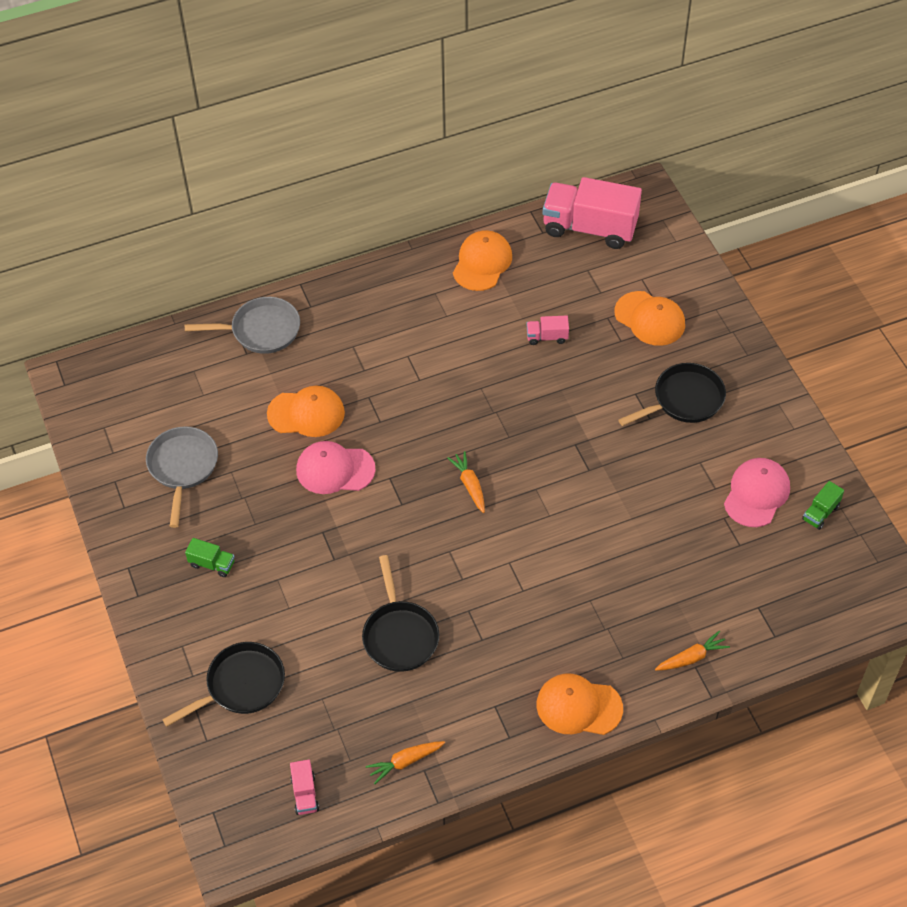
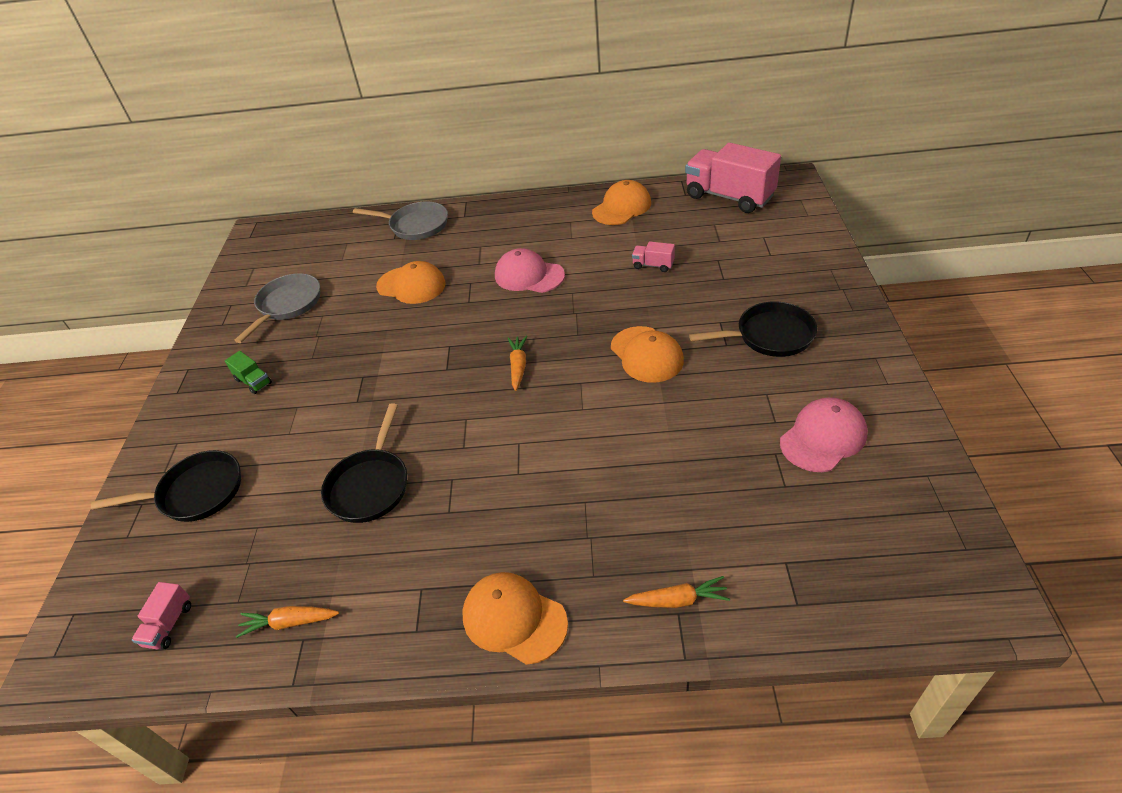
camera: 25 degrees right, 10 degrees down
pink cap [296,441,376,494] -> pink cap moved to [495,248,565,293]
orange cap [614,291,685,346] -> orange cap moved to [611,326,684,383]
green truck [802,481,844,530] -> none

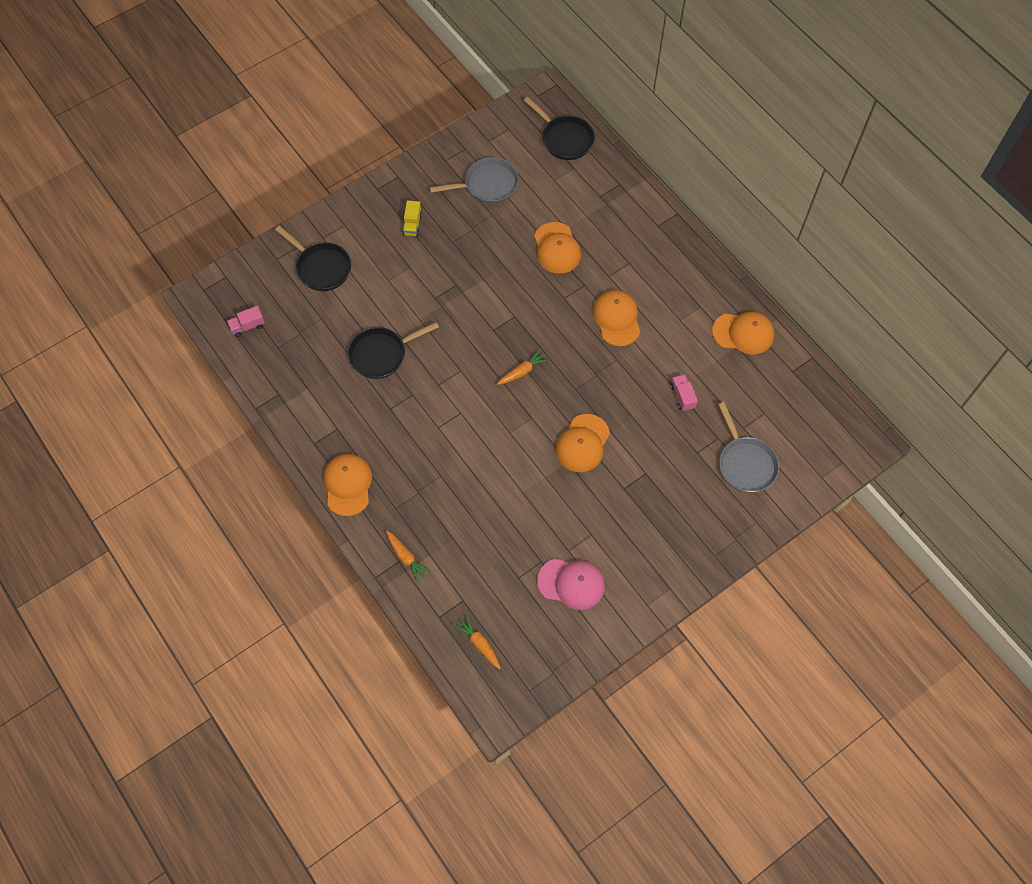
camera: 50 degrees right, 20 degrees up
green truck [225,351,272,394] -> yellow truck [403,200,422,236]
orange carrot [236,606,339,638] -> orange carrot moved to [453,615,501,669]
grey pan [353,201,448,240] -> grey pan moved to [718,402,779,493]
pink cap [495,248,565,293] -> orange cap [592,290,640,346]
pink truck [685,142,781,213] -> none
black pan [689,301,817,357] -> black pan moved to [524,97,595,160]

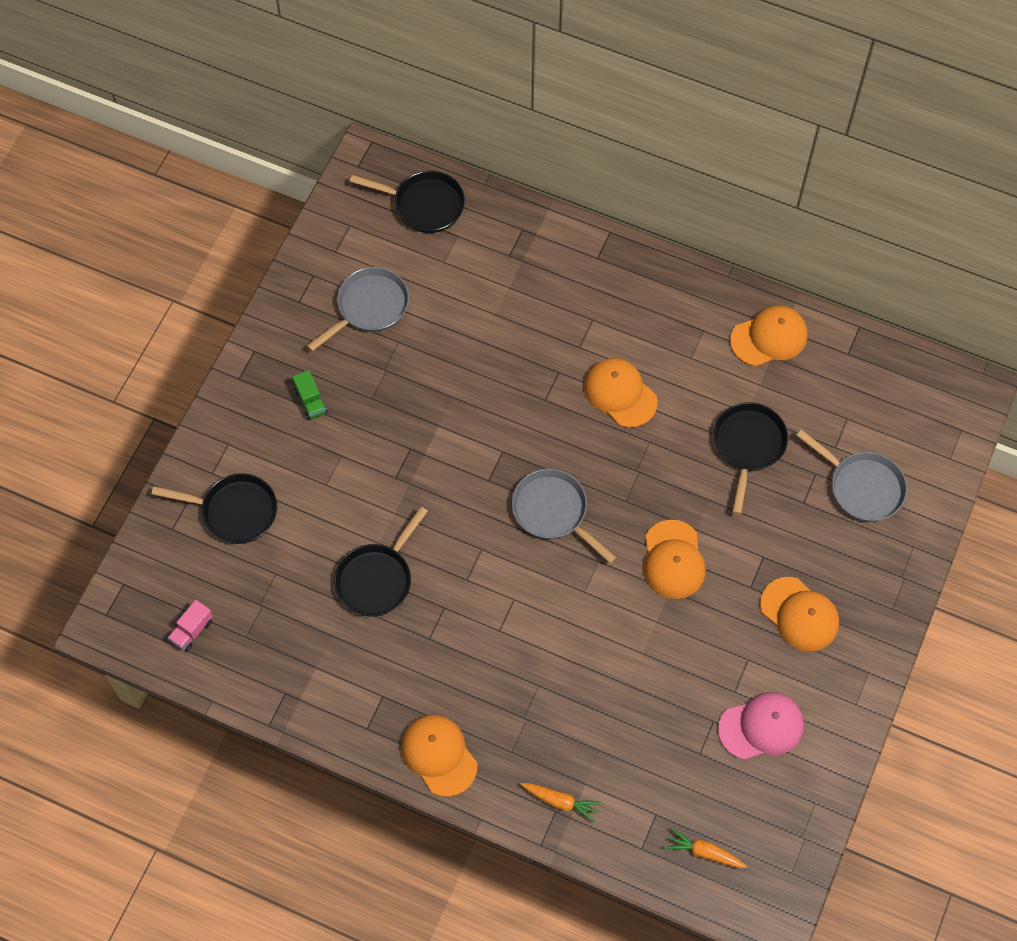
camera: 30 degrees left, 0 degrees up
yellow truck [403,200,422,236] -> green truck [292,370,327,420]
orange carrot [497,349,549,385] -> grey pan [512,469,617,564]
orange cap [534,222,581,274] -> orange cap moved to [760,577,839,652]
pink truck [670,374,698,411] -> black pan [714,402,788,515]

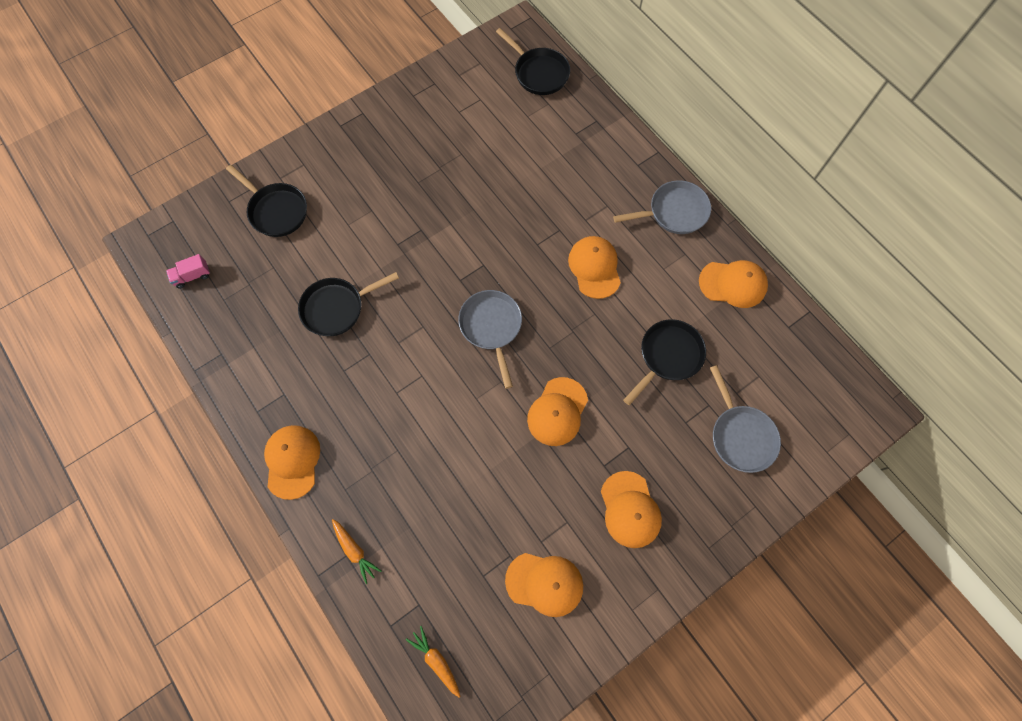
camera: 30 degrees right, 5 degrees up
green truck [292,370,327,420] -> none
grey pan [307,267,409,352] -> grey pan moved to [613,180,711,234]
pink cap [718,692,804,760] -> orange cap [505,553,583,617]

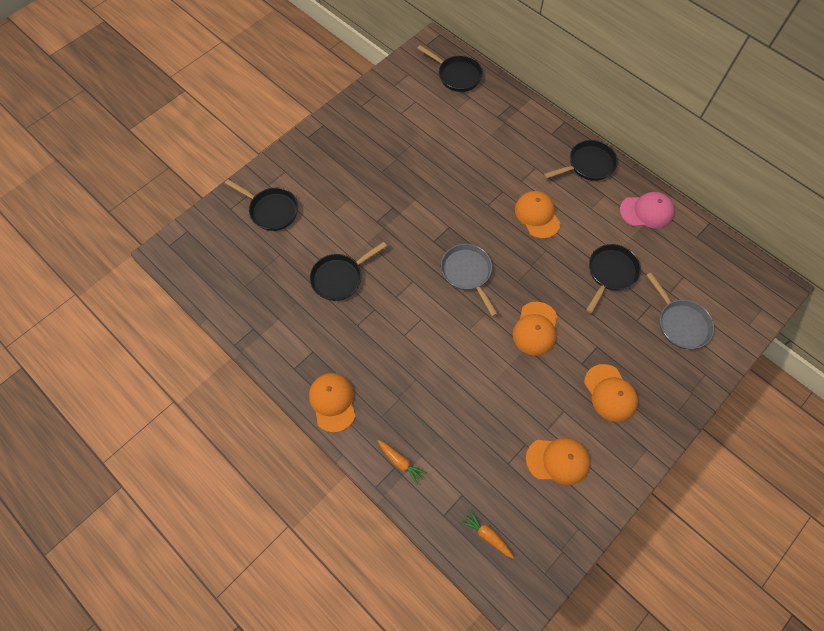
camera: 10 degrees left, 5 degrees down
pink truck [166,254,210,288] -> none
grey pan [613,180,711,234] -> black pan [544,140,618,181]
orange cap [699,260,768,308] -> pink cap [620,192,674,228]

